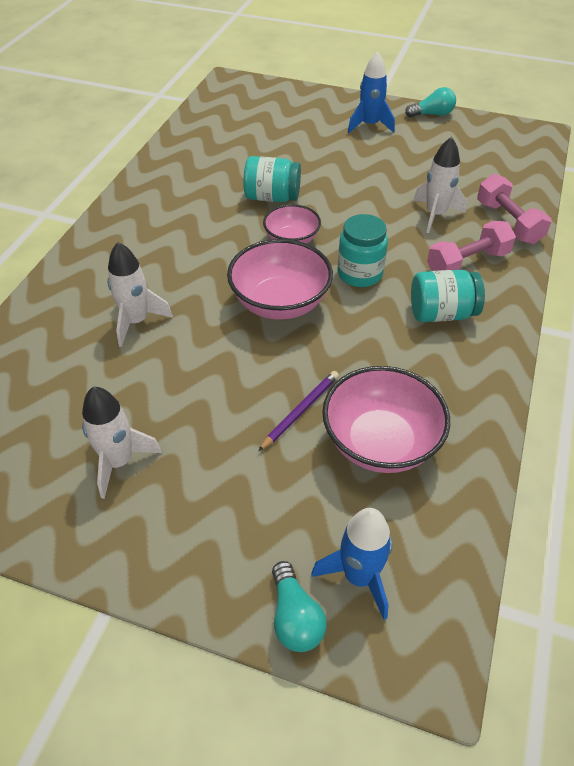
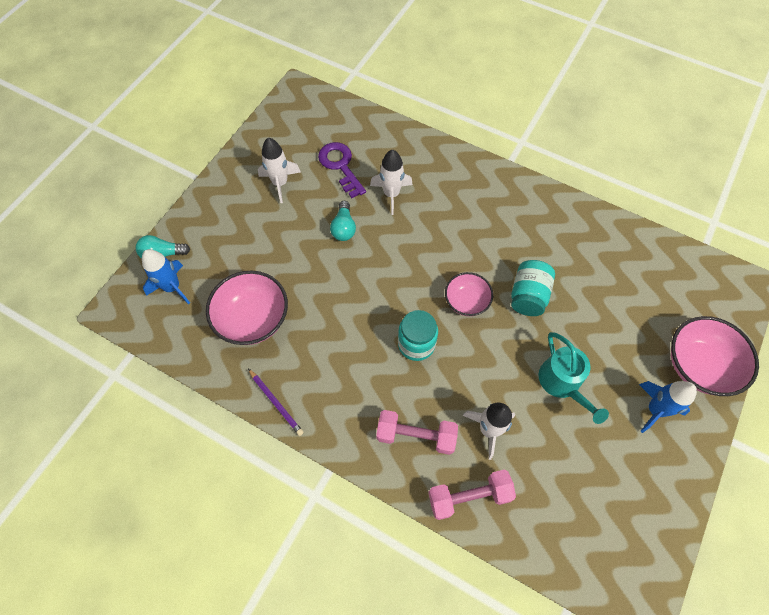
camera: 100 degrees right, 15 degrees up
pink bowl [227,239,333,320] -> pink bowl moved to [671,316,759,396]
purple pencil [258,371,339,451] -> purple pencil moved to [248,369,304,436]
turquoise light bulb [405,87,456,117] -> turquoise light bulb moved to [330,201,356,241]
turquoise jar [411,270,485,322] -> none
pink dumbbell [427,221,516,271] -> pink dumbbell turned 60 degrees counterclockwise [376,410,458,455]
none -> purple key [318,142,366,198]
none -> turquoise watering can [539,332,609,424]

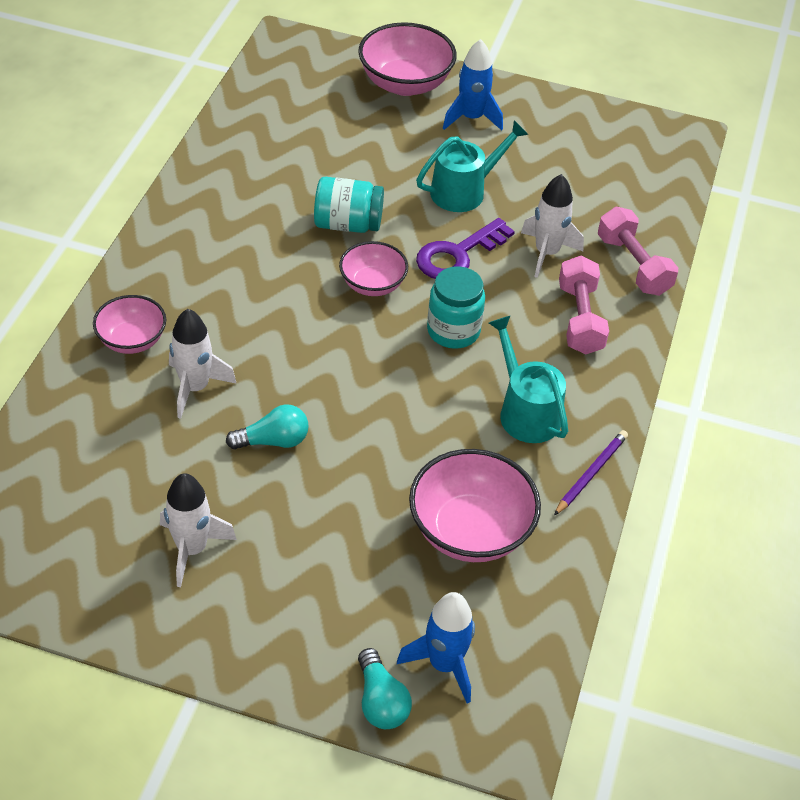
camera: 105 degrees left, 15 degrees down
purple key [318,142,366,198] -> purple key moved to [416,218,515,279]
none -> pink bowl [93,295,166,354]
none -> turquoise watering can [489,316,568,443]

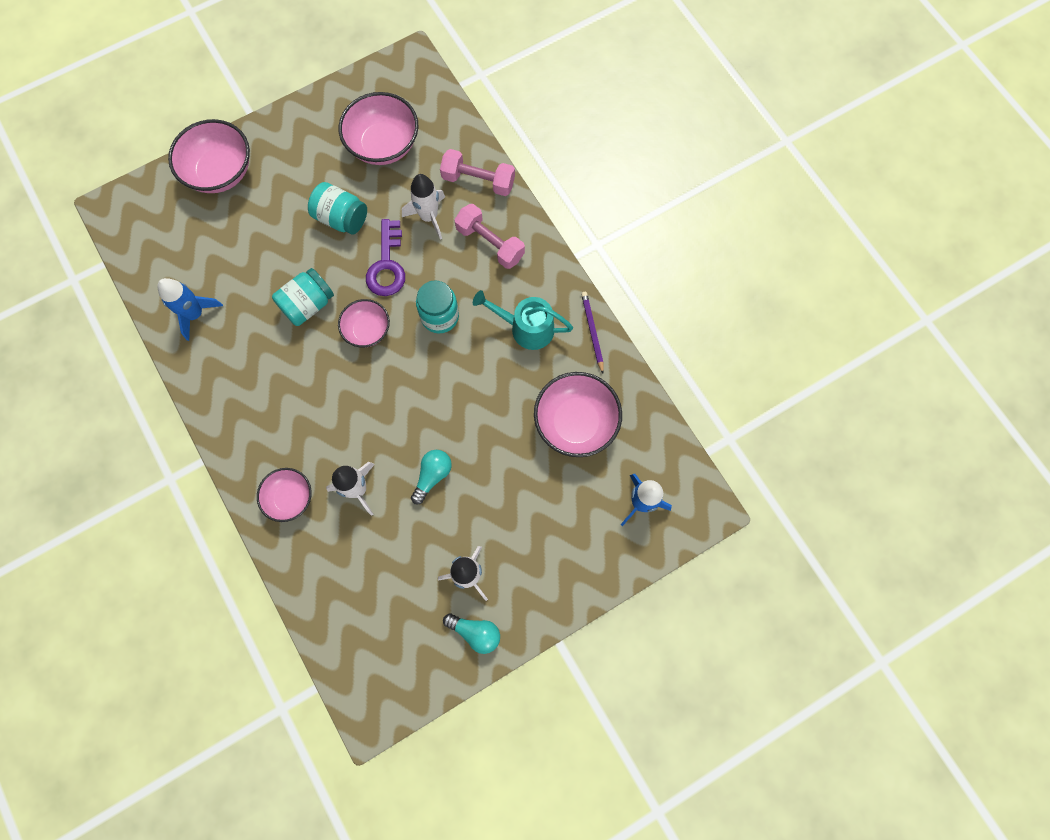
camera: 45 degrees left, 25 degrees up
turquoise light bulb [358,648,412,729] -> turquoise light bulb moved to [443,613,500,654]
turquoise watering can [416,120,529,212] -> turquoise jar [308,182,367,234]
blue rocket [443,39,503,130] -> blue rocket moved to [158,278,223,341]
none -> pink bowl [339,92,418,165]

